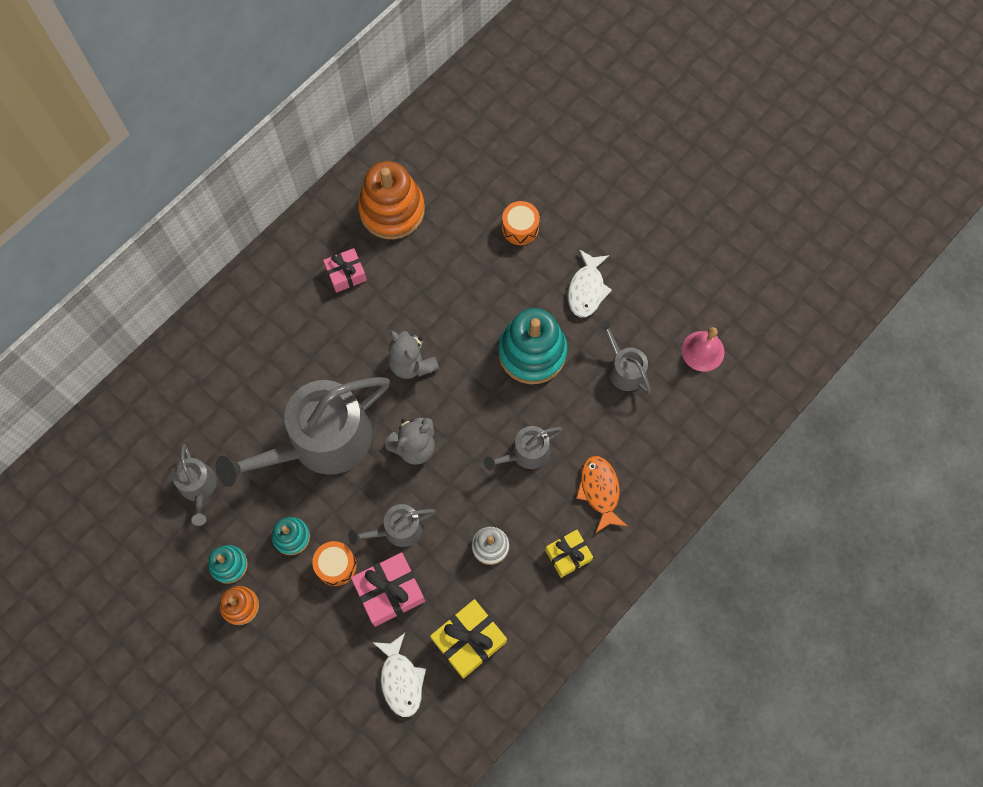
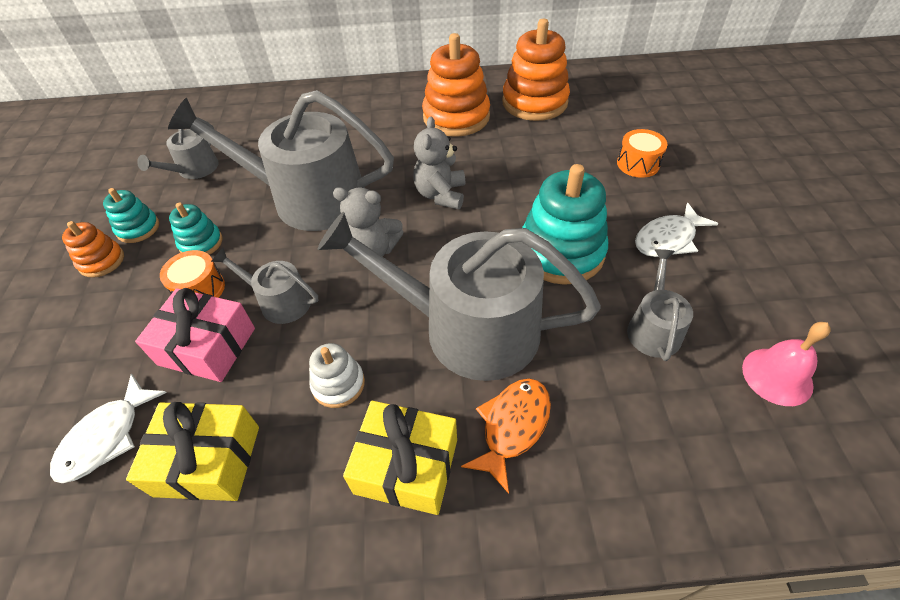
camera: 45 degrees right, 20 degrees down
pink gift [323,248,367,293] -> orange stacking toy [422,33,490,137]
grey watering can [484,426,563,470] -> grey watering can [317,212,601,381], size x2.14
yellow gift [545,530,593,578] -> yellow gift [343,401,457,515], size x1.54

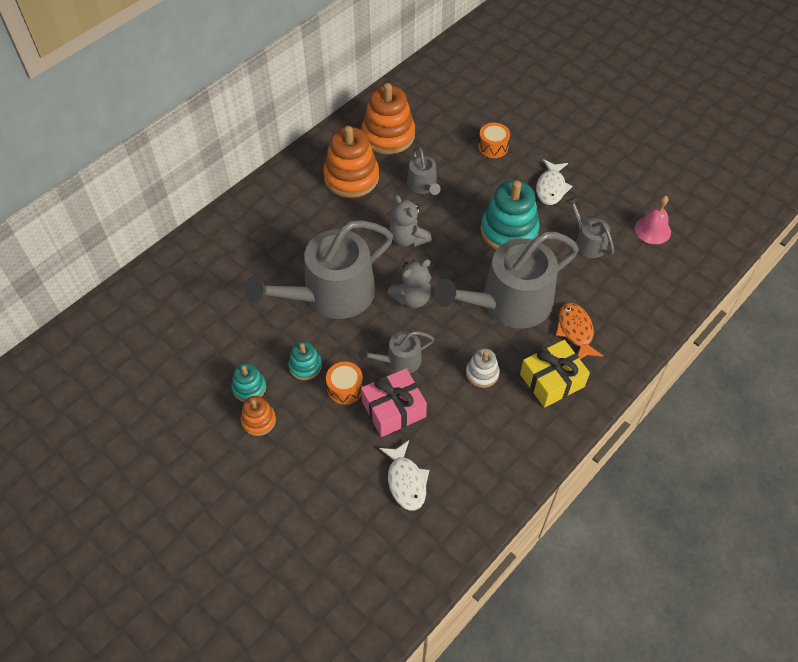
camera: 45 degrees left, 5 degrees up
yellow gift [126,402,259,501] -> none
grey watering can [137,117,219,179] -> grey watering can moved to [407,147,441,195]

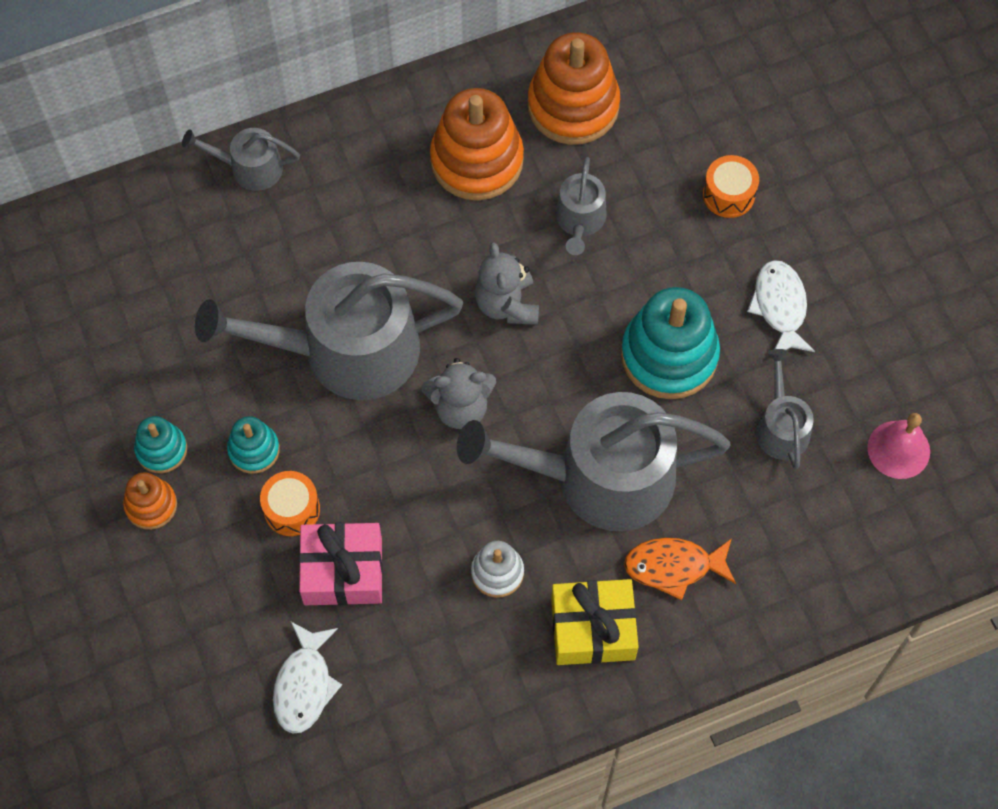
camera: 25 degrees right, 10 degrees up
grey watering can [358,331,434,373] -> grey watering can moved to [182,128,300,191]
white fish [536,159,573,205] -> white fish turned 135 degrees clockwise [747,260,815,358]
orange fish [556,303,603,359] -> orange fish turned 105 degrees counterclockwise [624,538,736,600]

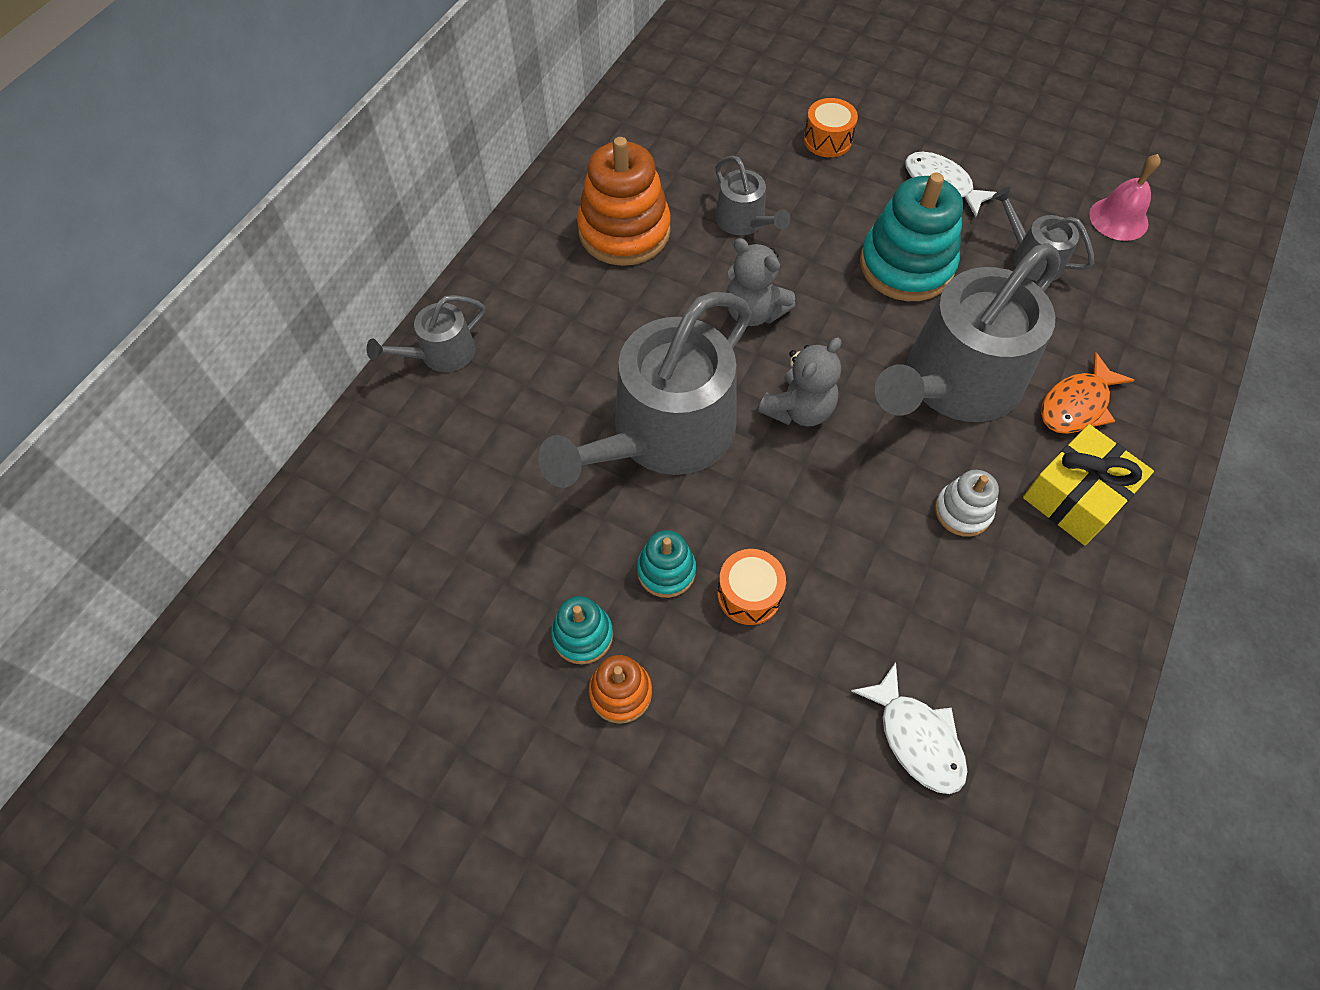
camera: 40 degrees left, 5 degrees down
pink gift [299,523,383,605] -> none
orange stacking toy [528,32,620,145] -> none

